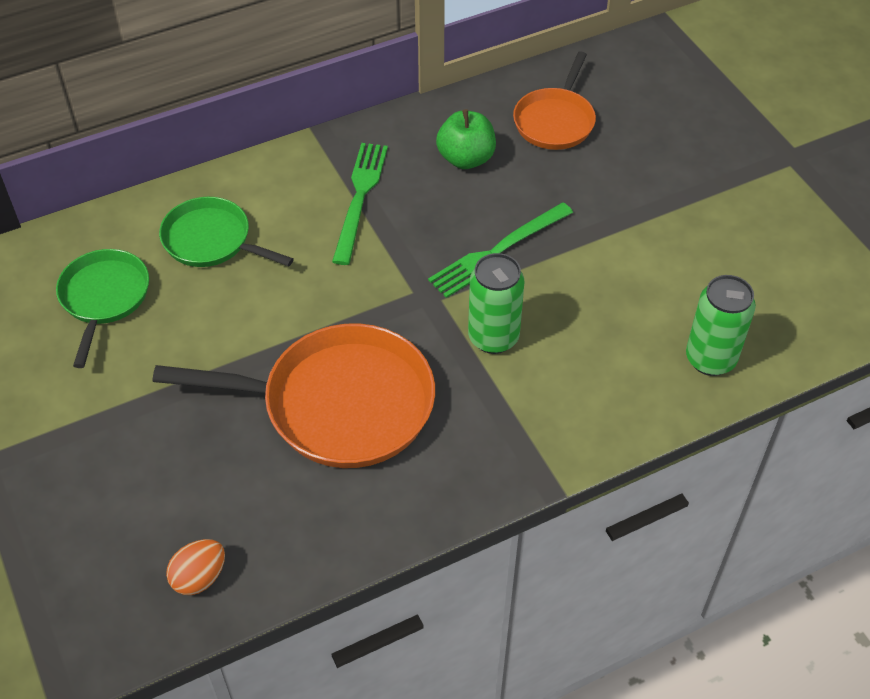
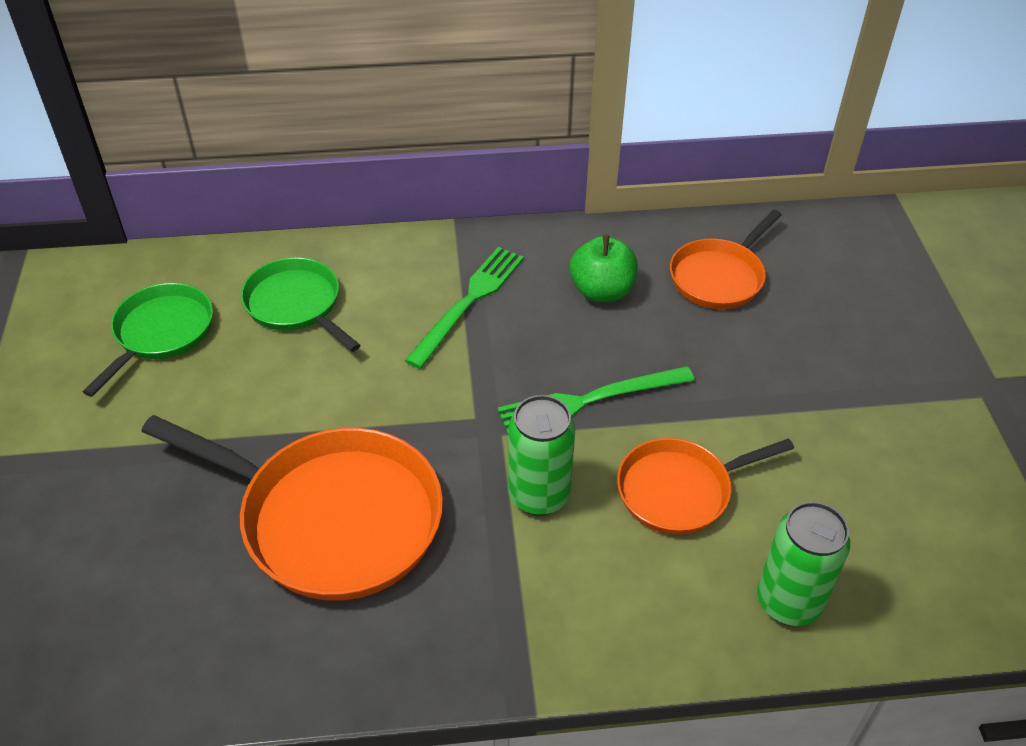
camera: 20 degrees right, 5 degrees down
orange egg [166,539,225,595] -> none
none -> orange pan [617,438,794,535]

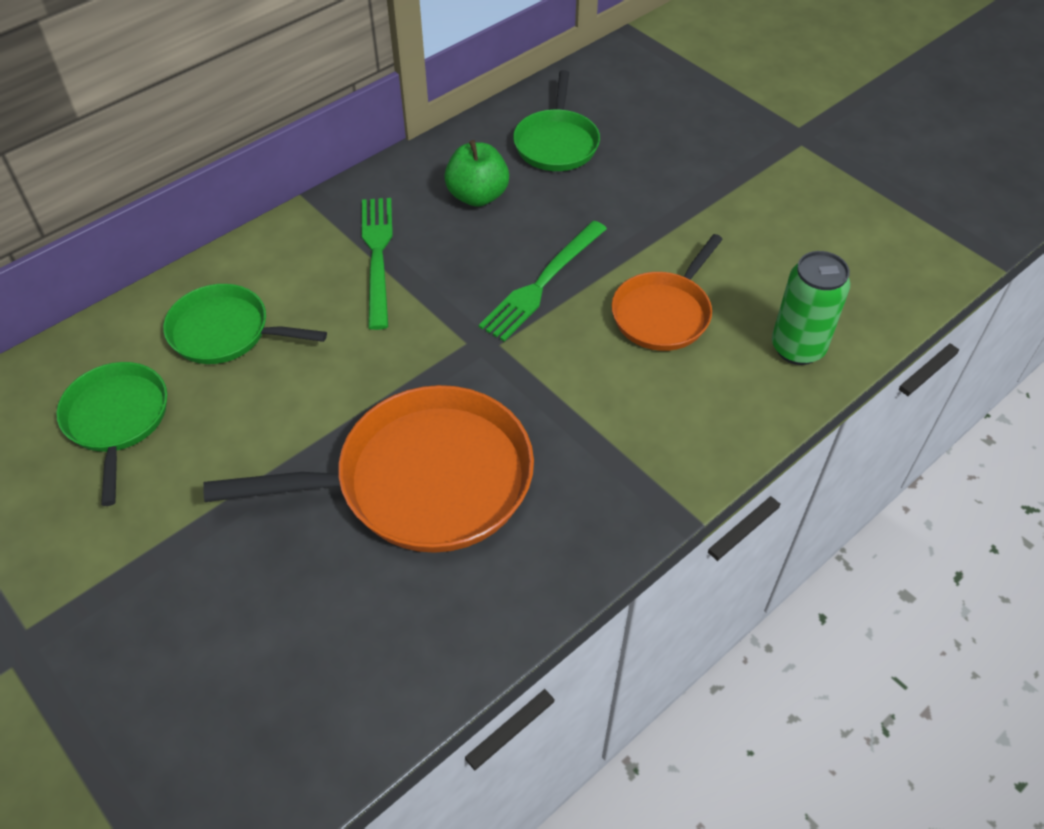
camera: 35 degrees left, 5 degrees up
green can [508,395,575,516] -> none
orange pan [670,210,782,309] -> green pan [513,70,600,171]

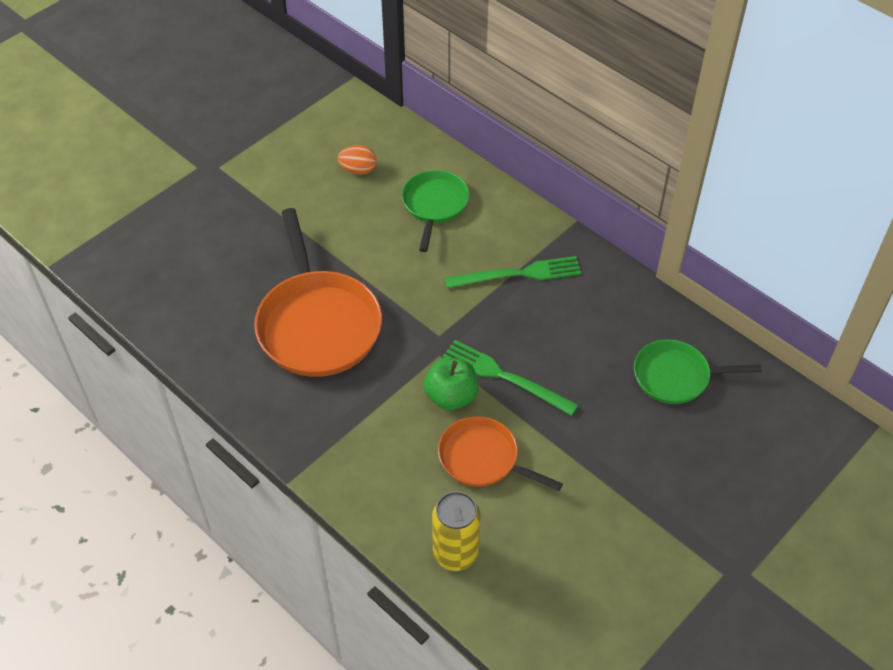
camera: 85 degrees right, 0 degrees up
green pan [56,362,167,506] -> orange egg [338,145,377,175]
green apple [444,140,509,207] -> green apple moved to [424,358,478,410]
green can [772,251,850,365] -> yellow can [432,491,481,571]

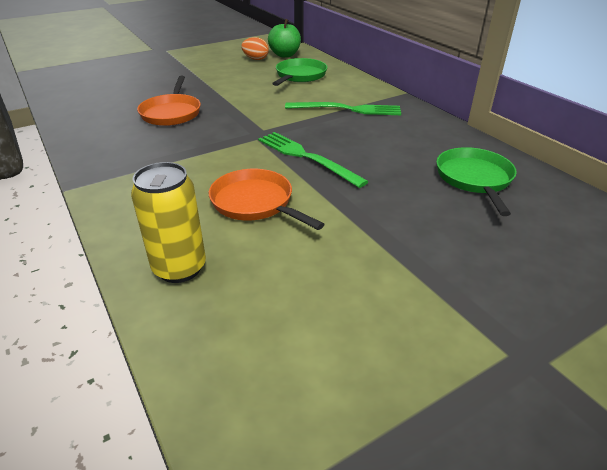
camera: 15 degrees right, 15 degrees down
orange pan [254,208,382,377] -> orange pan [137,76,201,126], size x0.58
green apple [424,358,478,410] -> green apple moved to [268,19,301,57]
green pan [634,339,762,404] -> green pan turned 75 degrees clockwise [436,147,517,216]

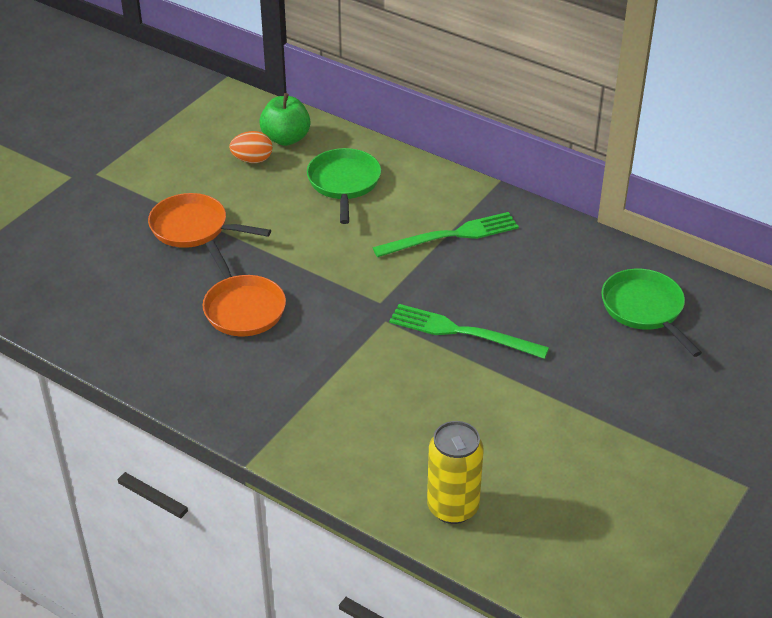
camera: 25 degrees left, 5 degrees up
orange pan [209,169,325,230] -> orange pan moved to [148,193,271,248]

